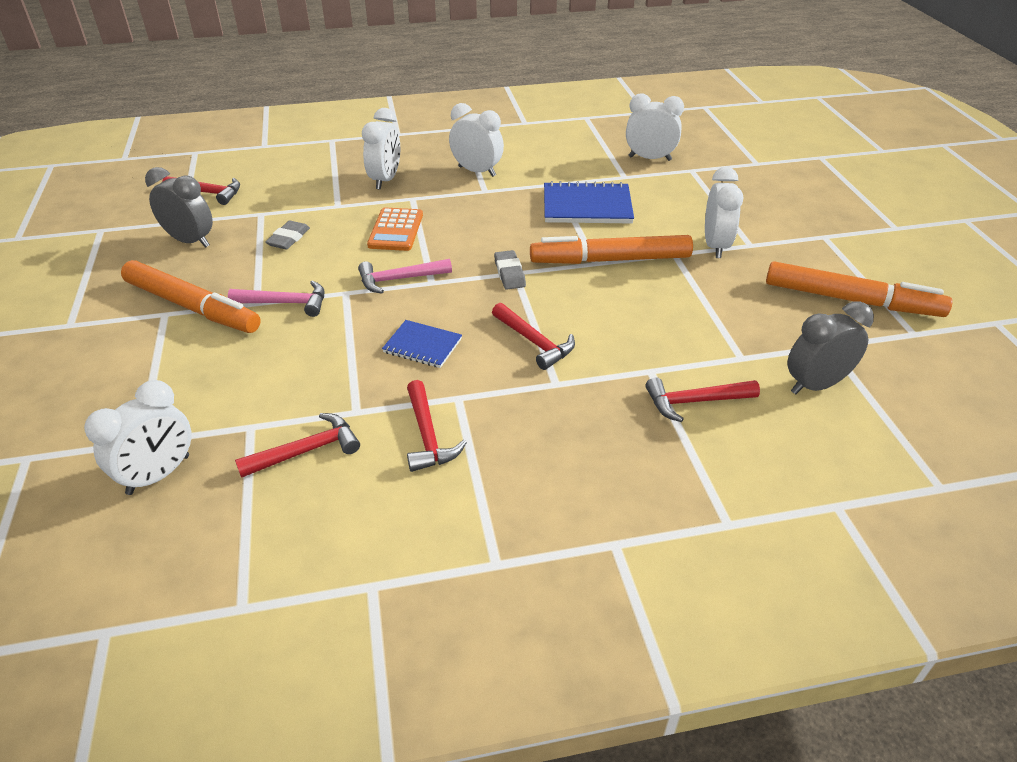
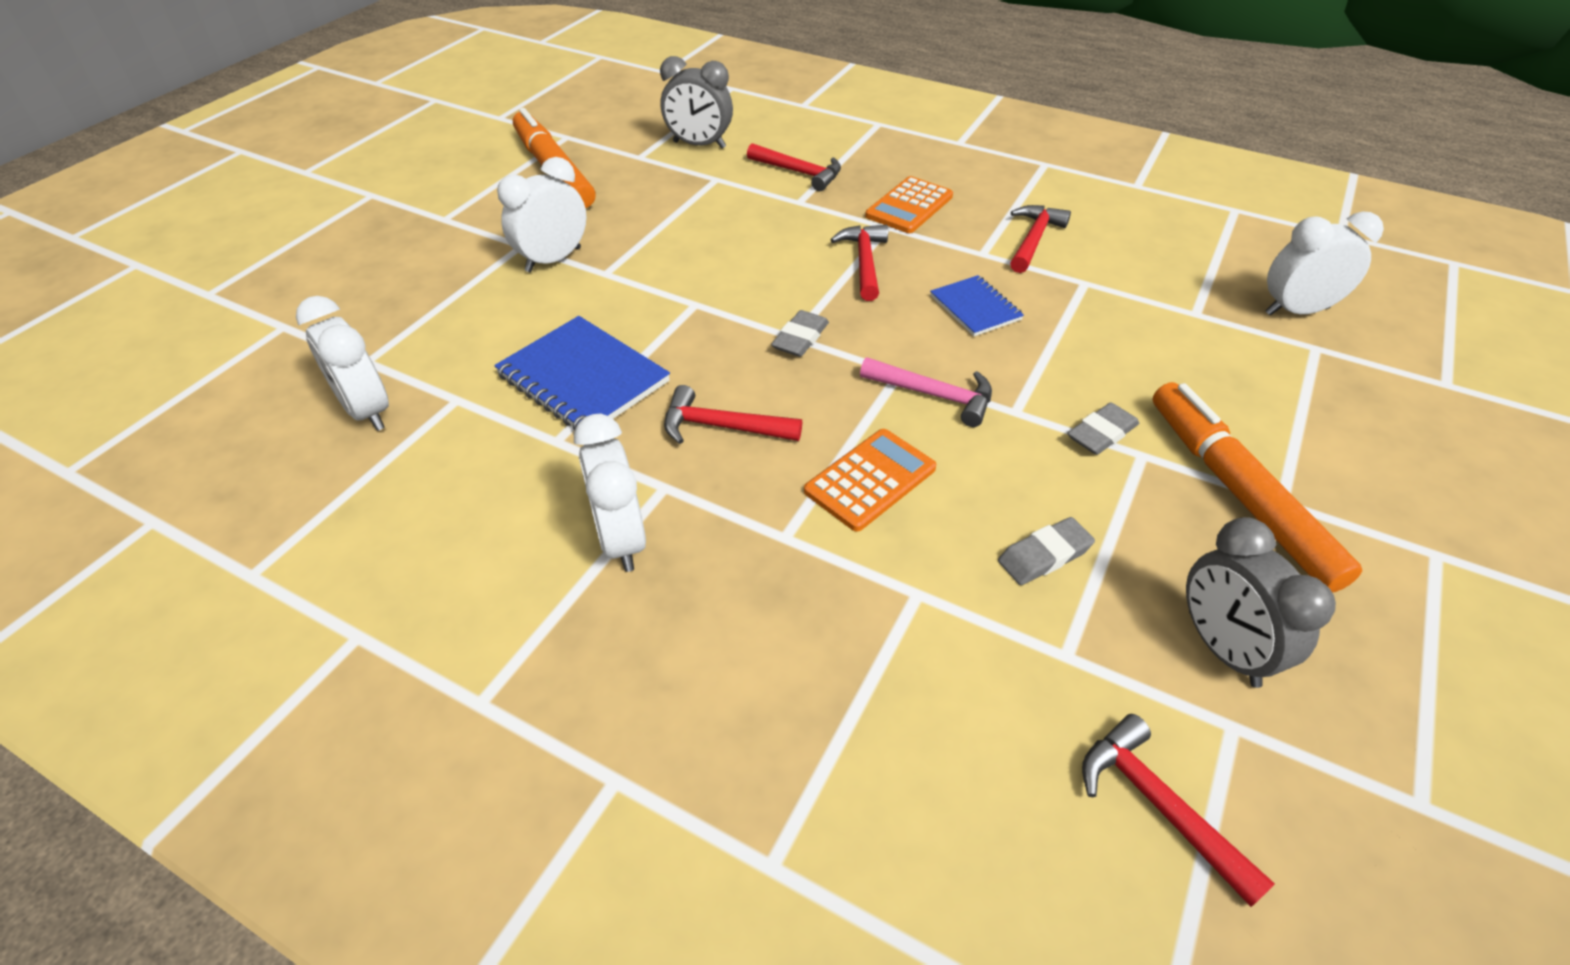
camera: 140 degrees left, 5 degrees up
pink hammer [228,280,324,317] -> grey eraser [1067,402,1139,455]
red hammer [235,413,360,478] -> red hammer moved to [664,385,802,444]
white clock [362,108,400,190] -> none
orange marker [530,235,693,264] -> none
none -> orange calculator [865,176,953,233]

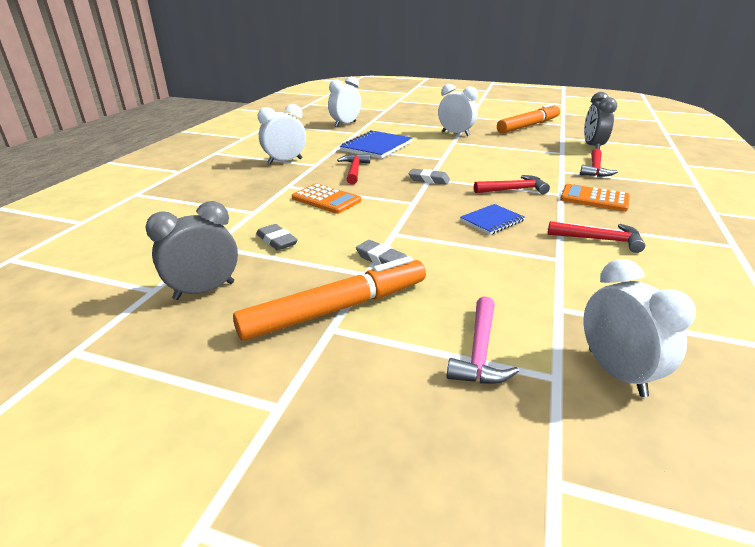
camera: 80 degrees right, 15 degrees down
pink hammer [860,357,992,427] -> pink hammer moved to [447,296,519,384]
red hammer [1082,714,1275,907] -> none

